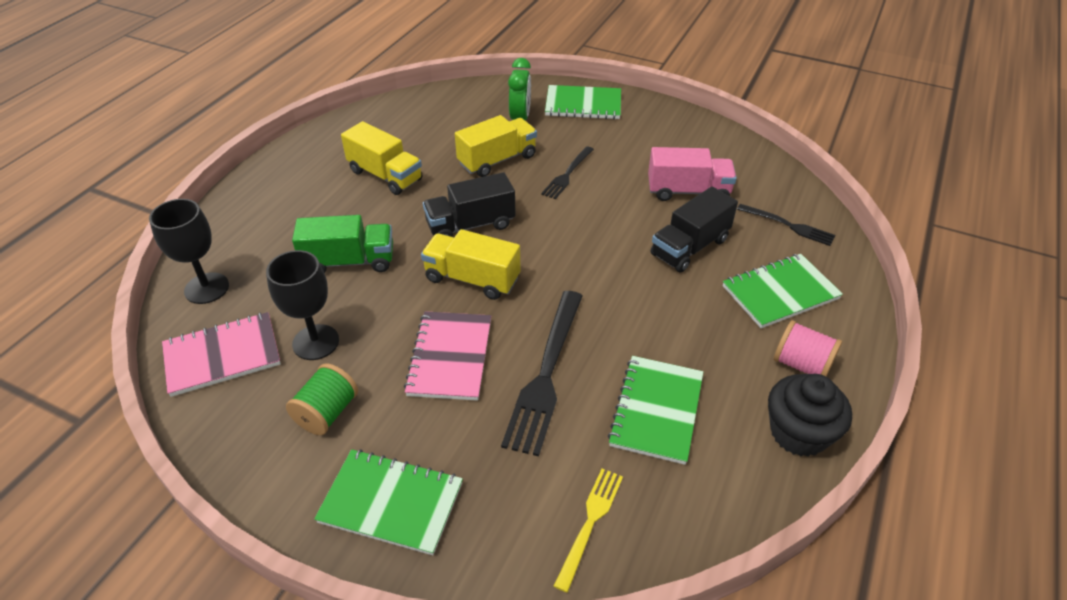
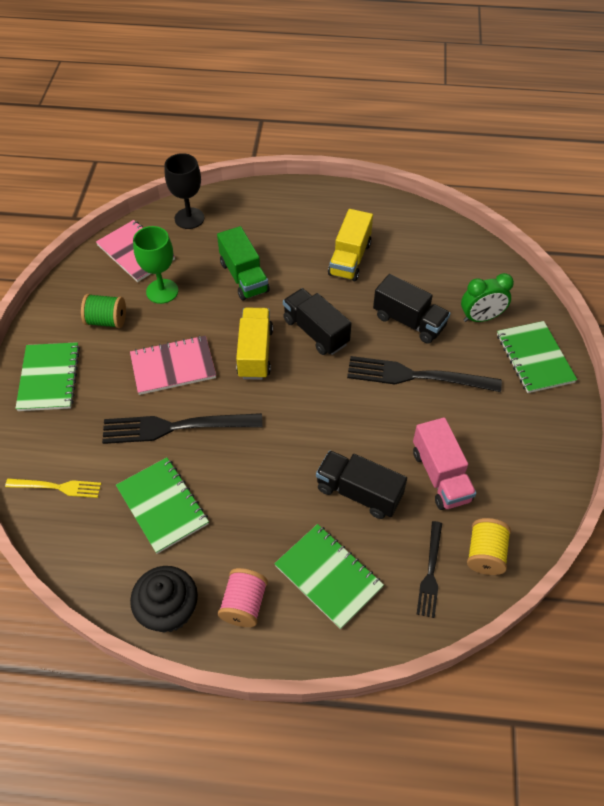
camera: 70 degrees right, 10 degrees up
black goblet [266,250,339,360] -> green goblet [133,226,178,304]
yellow truck [455,115,537,177] -> black truck [373,274,451,344]
black fork [541,146,594,199] -> black fork [347,356,502,392], size x1.77
green notebook [608,356,703,465] -> green notebook turned 60 degrees clockwise [116,457,209,554]
none -> yellow spool [467,518,511,575]

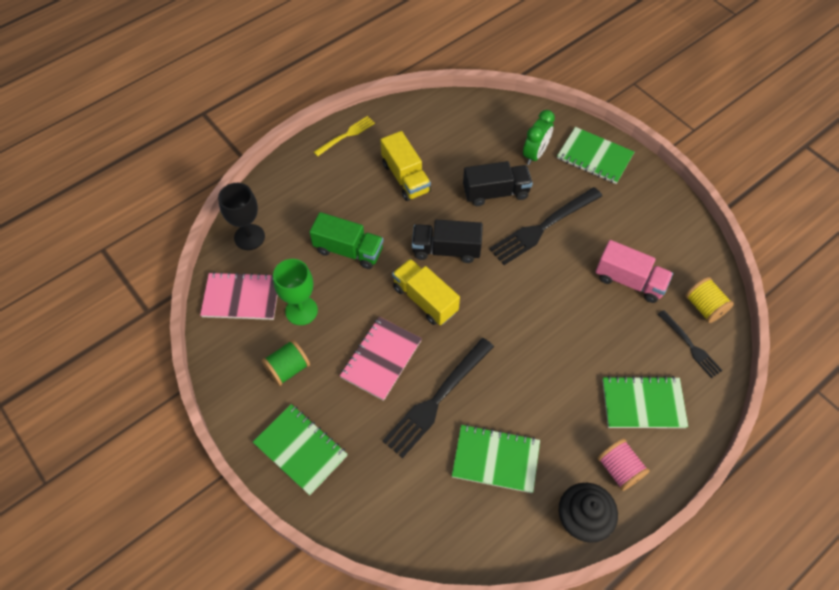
camera: 45 degrees left, 5 degrees up
yellow fork [5,478,102,498] -> yellow fork moved to [314,116,375,156]
black truck [316,450,407,519] -> none

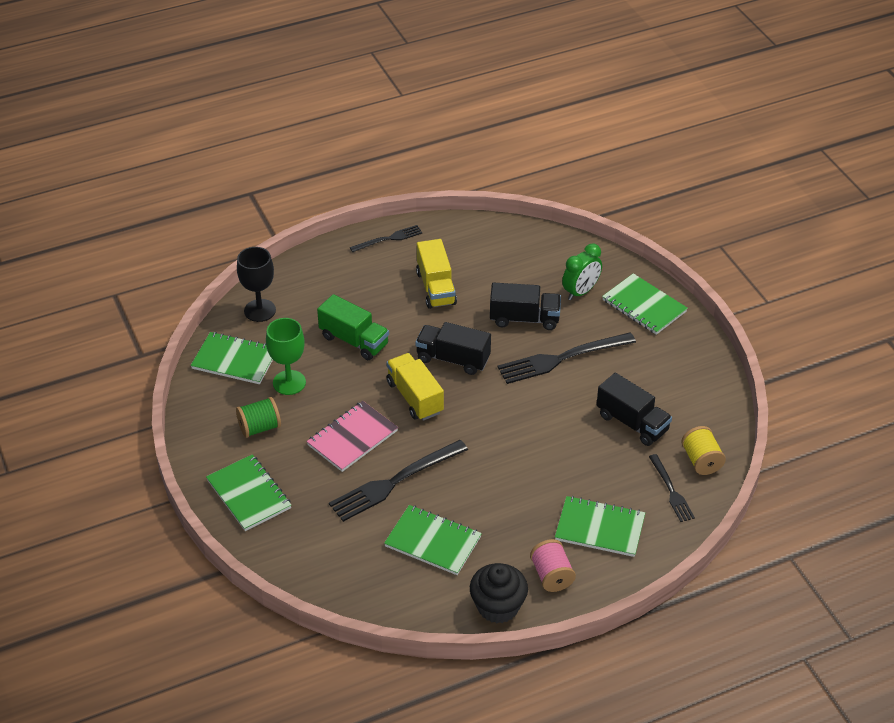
camera: 15 degrees right, 15 degrees down
pink notebook [200,272,278,320] -> green notebook [191,332,273,384]
yellow fork [314,116,375,156] -> black fork [350,225,423,252]
pink truck [595,240,673,303] -> black truck [597,373,672,446]

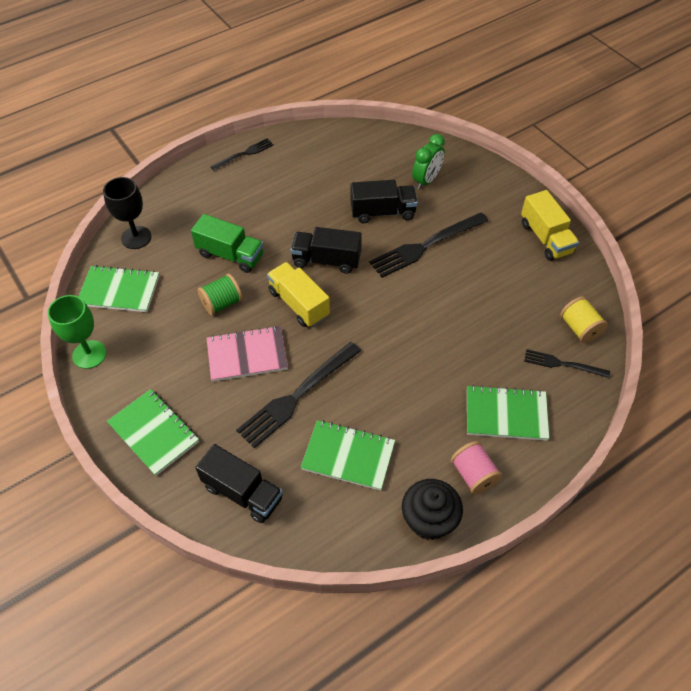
camera: 10 degrees left, 10 degrees up
green spool [236,397,281,438] -> green spool moved to [197,274,243,316]
green goblet [266,318,306,395] -> green goblet moved to [48,295,106,369]
pink notebook [307,401,398,472] -> pink notebook turned 45 degrees clockwise [206,325,288,382]
yellow truck [416,239,457,309] -> yellow truck moved to [521,190,579,261]
black truck [597,373,672,446] -> black truck moved to [195,444,283,523]
green notebook [602,273,688,335] -> none
black fork [649,454,695,522] -> black fork turned 135 degrees clockwise [524,349,610,378]

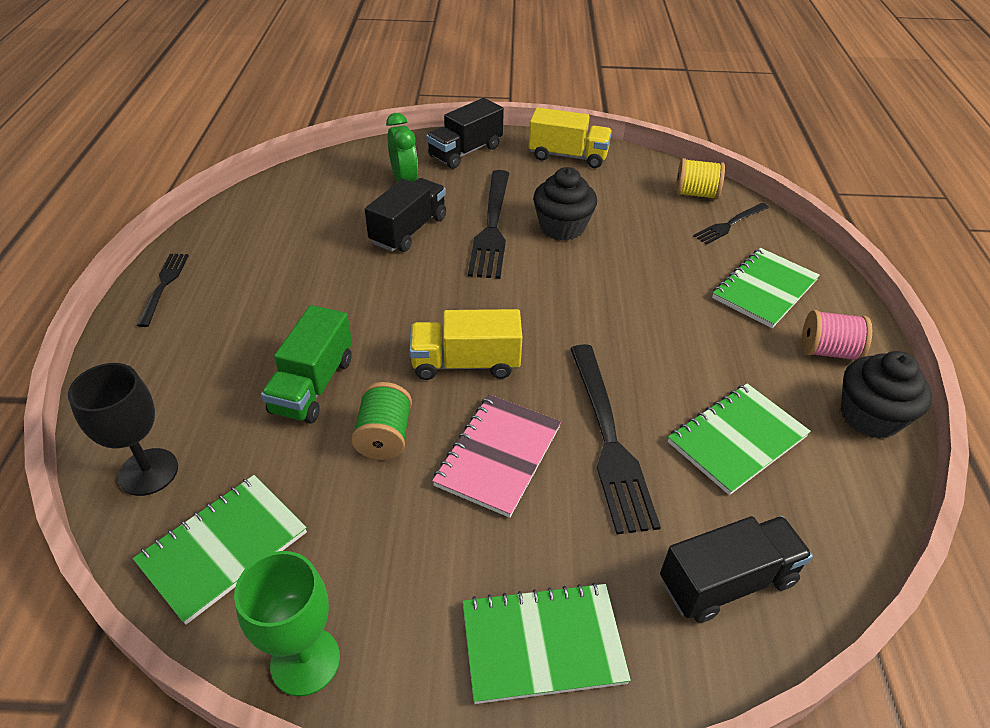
camera: 55 degrees left, 10 degrees down
green truck [191,214,264,273] -> green truck turned 135 degrees clockwise [261,305,352,424]
black truck [290,227,362,274] -> black truck moved to [426,98,504,169]
none -> black cupcake [533,167,597,241]

